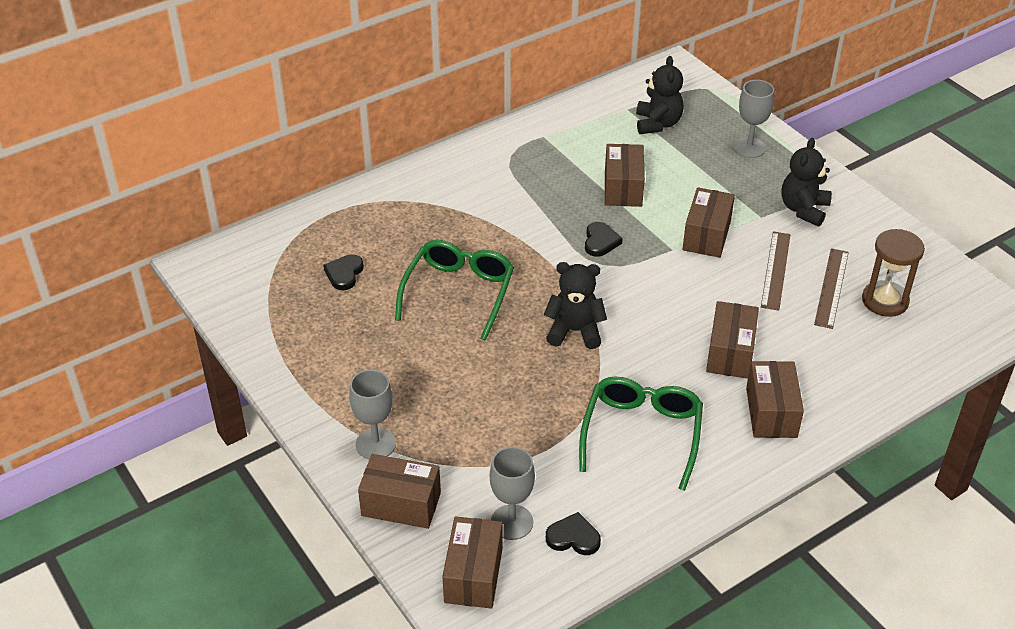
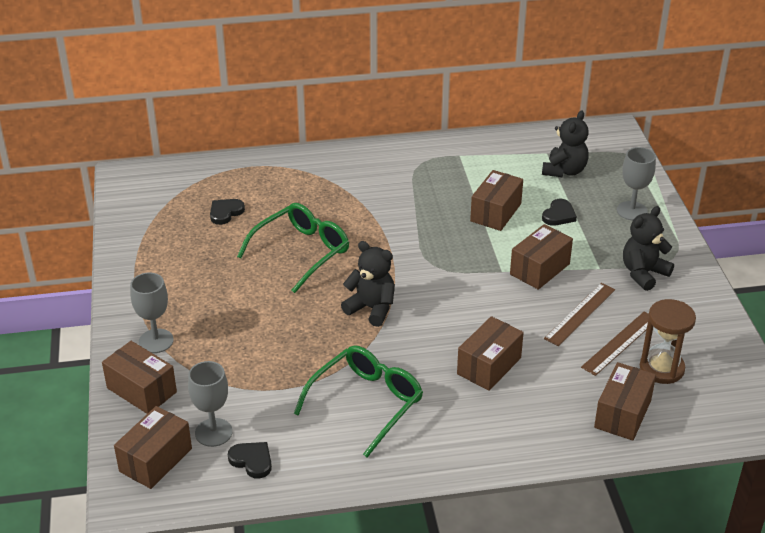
camera: 25 degrees right, 5 degrees down
black heart [585,222,623,257] -> black heart moved to [542,199,577,226]
brown box [746,361,804,438] -> brown box moved to [594,362,656,441]

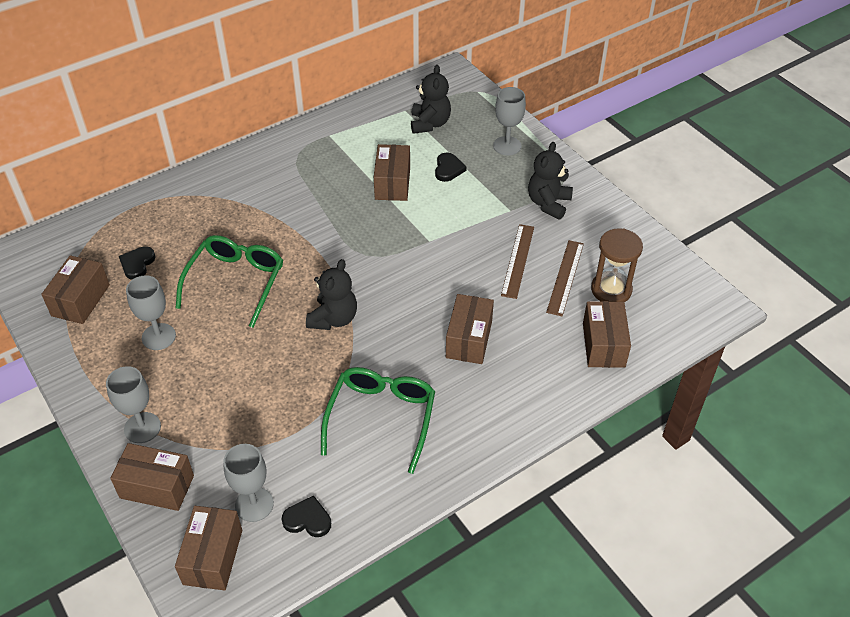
camera: 25 degrees left, 10 degrees up
black teddy bear [341,241,395,327] -> black teddy bear turned 105 degrees clockwise [306,259,357,330]
brown box [510,224,573,290] -> brown box moved to [41,255,110,324]
none -> grey goblet [126,275,176,350]

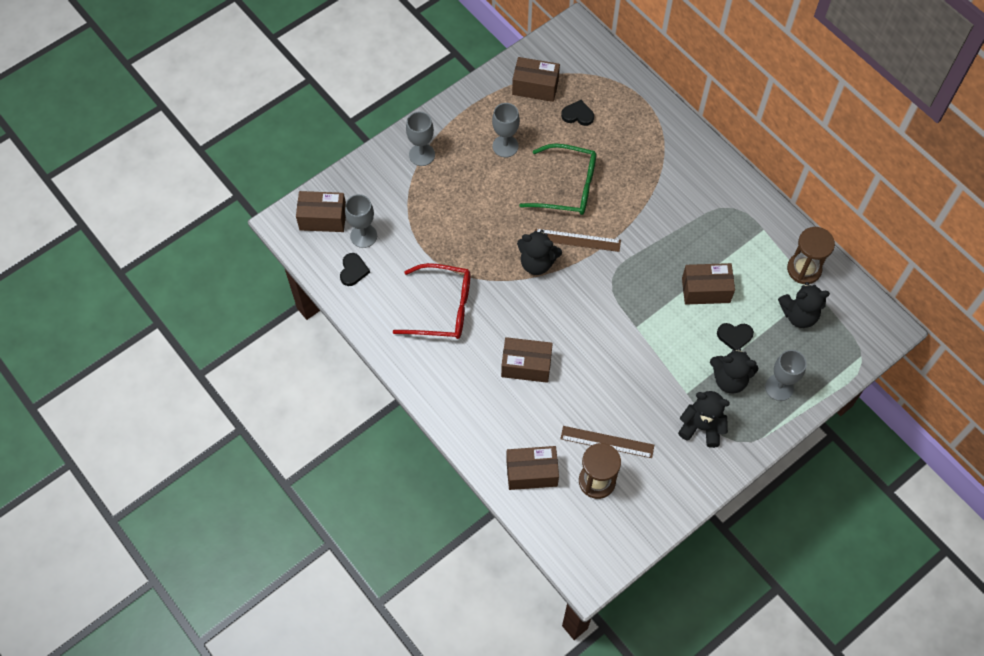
camera: 85 degrees right, 15 degrees up
brown box [110,443,194,511] -> none
green glasses [321,367,435,474] -> red glasses [393,263,470,339]
brown ruler [501,224,534,299] -> brown ruler moved to [535,229,621,252]
none -> black teddy bear [710,348,758,393]
none -> brown hourglass [787,227,835,284]

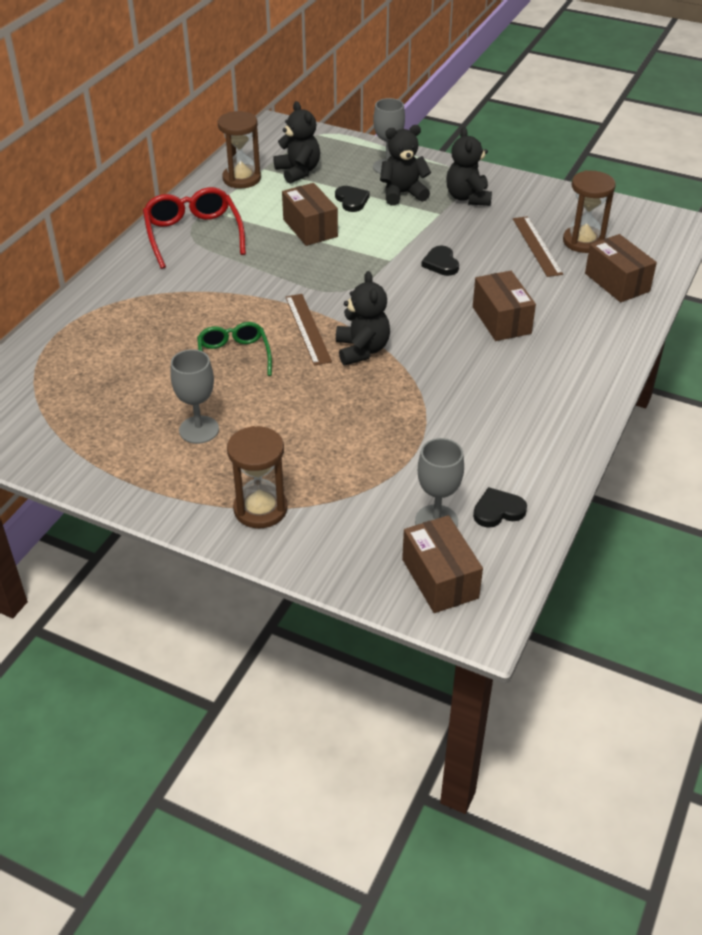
camera: 115 degrees left, 20 degrees down
red glasses [393,263,470,339] -> red glasses moved to [143,187,246,269]
grey goblet [406,111,435,166] -> brown hourglass [227,426,287,528]
brown box [512,57,560,102] -> none
green glasses [519,143,597,215] -> green glasses [197,322,272,376], size x0.66
black heart [561,100,594,126] -> black heart moved to [421,246,459,276]
black teddy bear [710,348,758,393] -> black teddy bear turned 90 degrees counterclockwise [380,125,431,205]

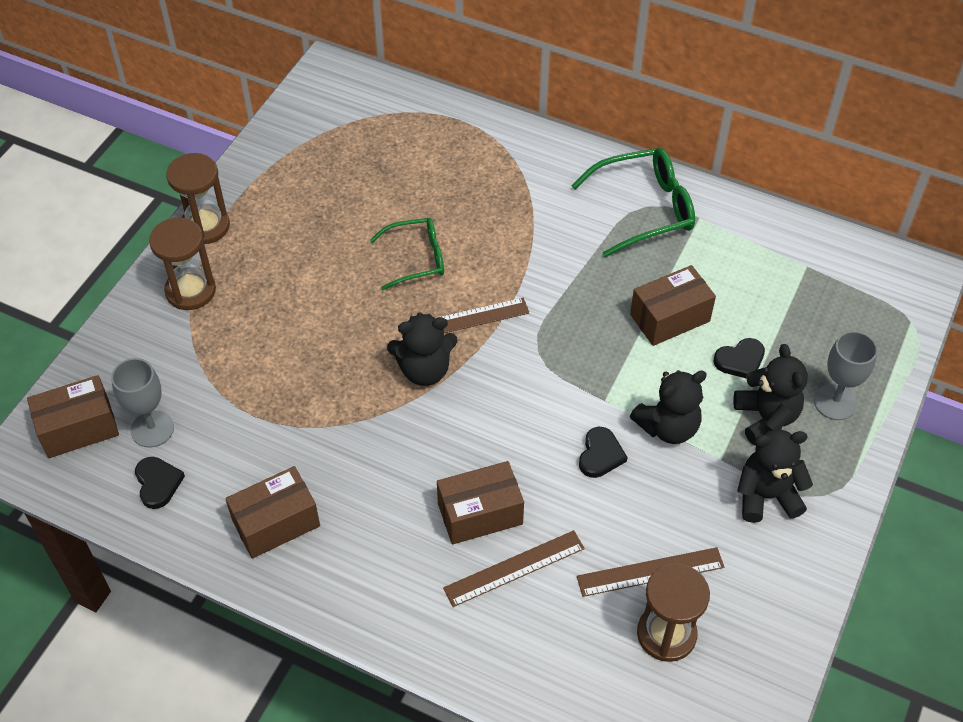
camera: 90 degrees right, 10 degrees up
red glasses [143,187,246,269] -> green glasses [571,148,695,257]
grey goblet [170,349,219,444] -> none
brown hourglass [218,111,261,188] -> brown hourglass moved to [166,153,230,244]
black teddy bear [273,101,320,184] -> black teddy bear moved to [630,370,707,444]
black heart [421,246,459,276] -> black heart turned 120 degrees clockwise [579,427,628,478]
brown box [585,234,657,302] -> brown box moved to [225,466,320,559]
none -> brown ruler [443,530,585,607]

